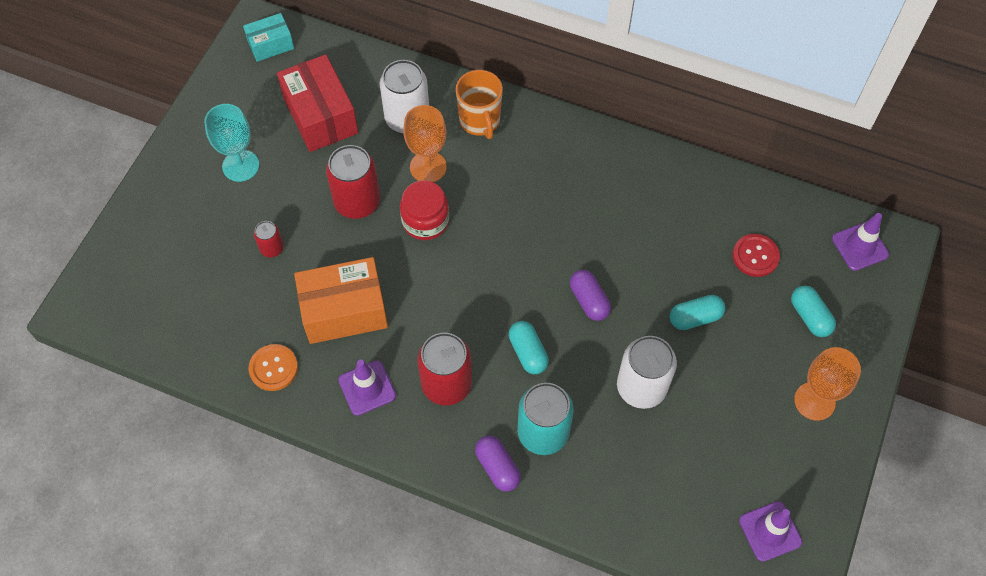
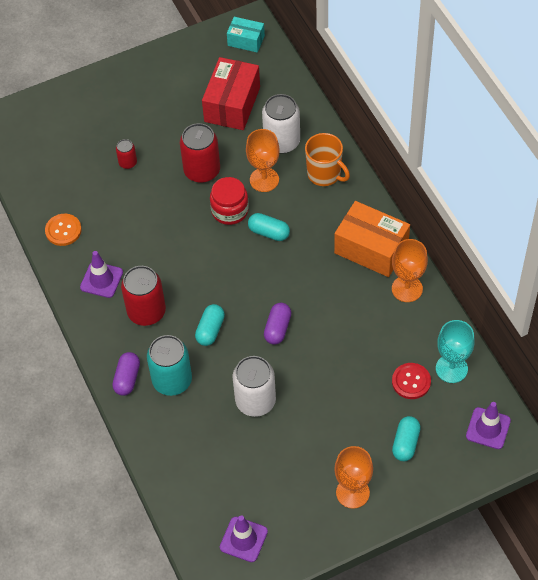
camera: 45 degrees right, 5 degrees down
turquoise goblet [204,104,259,182] -> turquoise goblet moved to [436,320,475,383]
orange box [294,257,388,344] -> orange box moved to [334,201,410,277]
orange mug [456,70,503,139] -> orange mug turned 75 degrees counterclockwise [305,133,350,186]
turquoise capsule [670,295,725,330] -> turquoise capsule moved to [248,213,290,241]
none -> orange goblet [392,239,428,302]

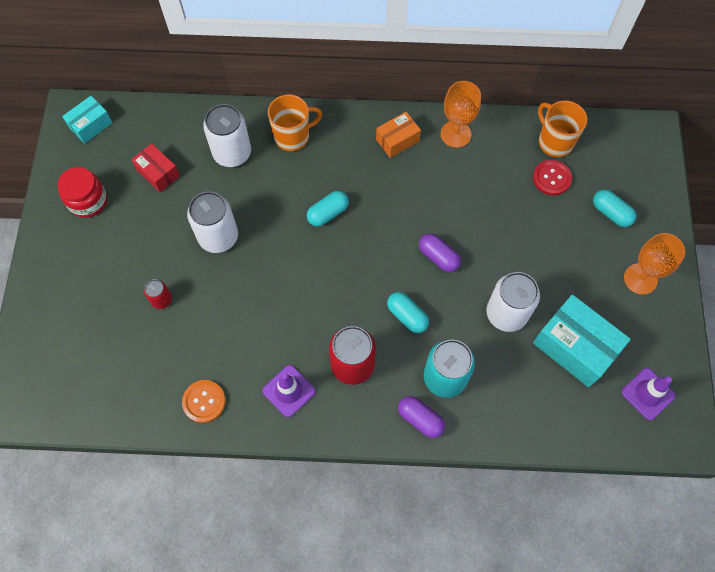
camera: 65 degrees left, 10 degrees up
red can [180,123,220,183] -> white can [187,191,238,253]
red box [202,57,260,130] -> red box [131,143,180,192], size x0.57
red jar [210,177,249,225] -> red jar moved to [57,167,107,218]
orange goblet [246,129,280,192] -> none
orange box [334,201,410,277] -> orange box [376,112,421,158], size x0.57
turquoise goblet [436,320,475,383] -> orange mug [538,101,587,157]
purple traffic cone [466,402,511,449] -> none
none -> turquoise box [533,294,631,387]

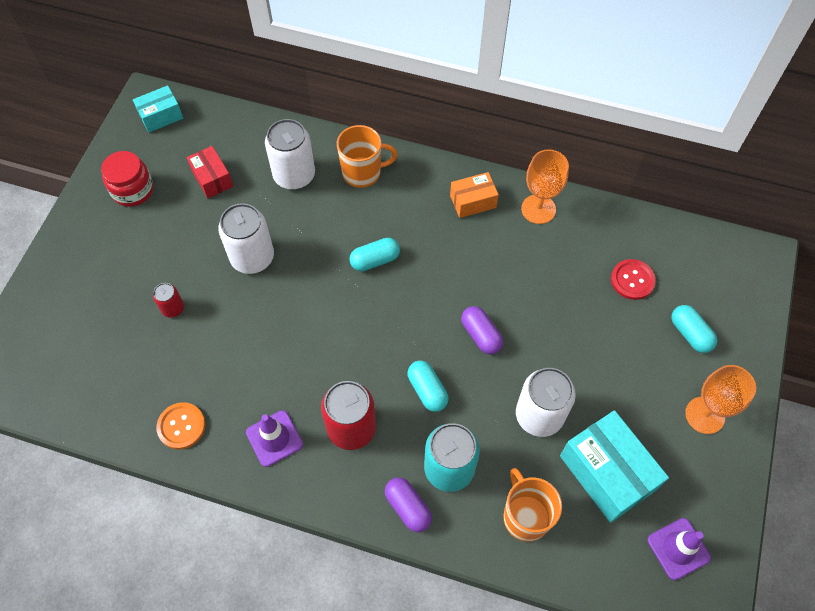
camera: 15 degrees right, 5 degrees down
orange mug [538,101,587,157] -> orange mug moved to [503,468,562,542]

